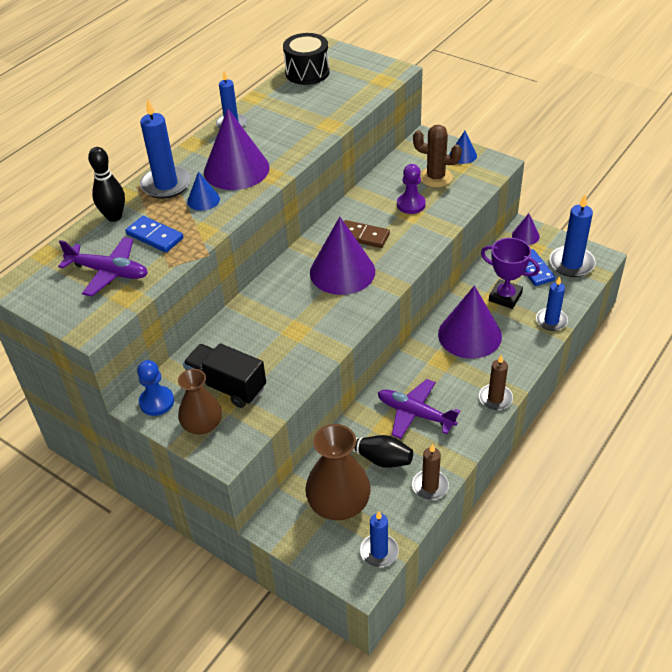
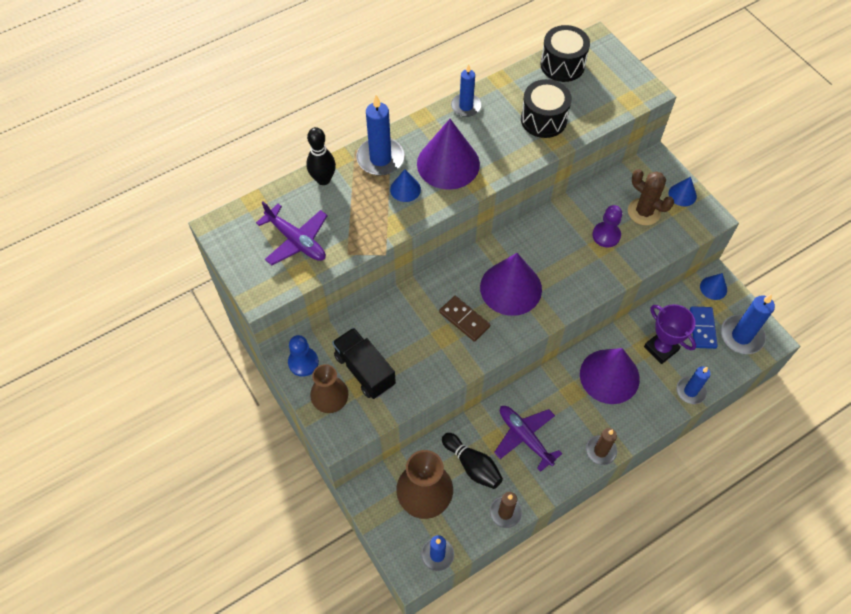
camera: 20 degrees right, 15 degrees up
blue domino [125,216,184,253] -> none
brown domino [344,220,390,248] -> brown domino moved to [439,296,490,342]
purple cone [512,213,540,245] -> blue cone [700,273,727,300]
none -> black drum [521,79,572,138]

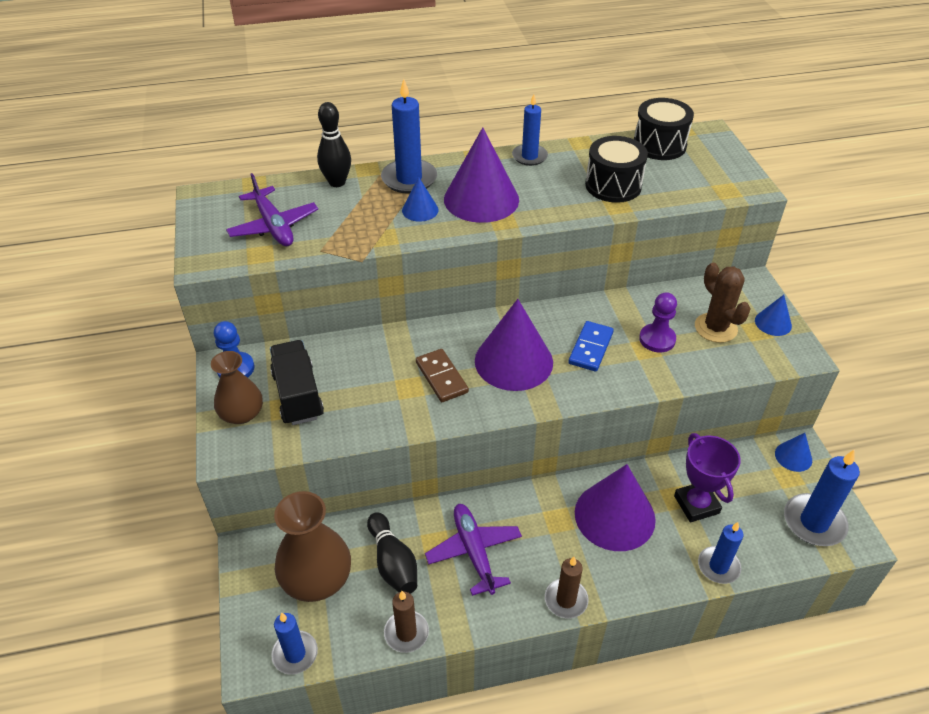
camera: 20 degrees right, 15 degrees down
blue domino [690,306,718,349] -> blue domino moved to [568,321,614,372]

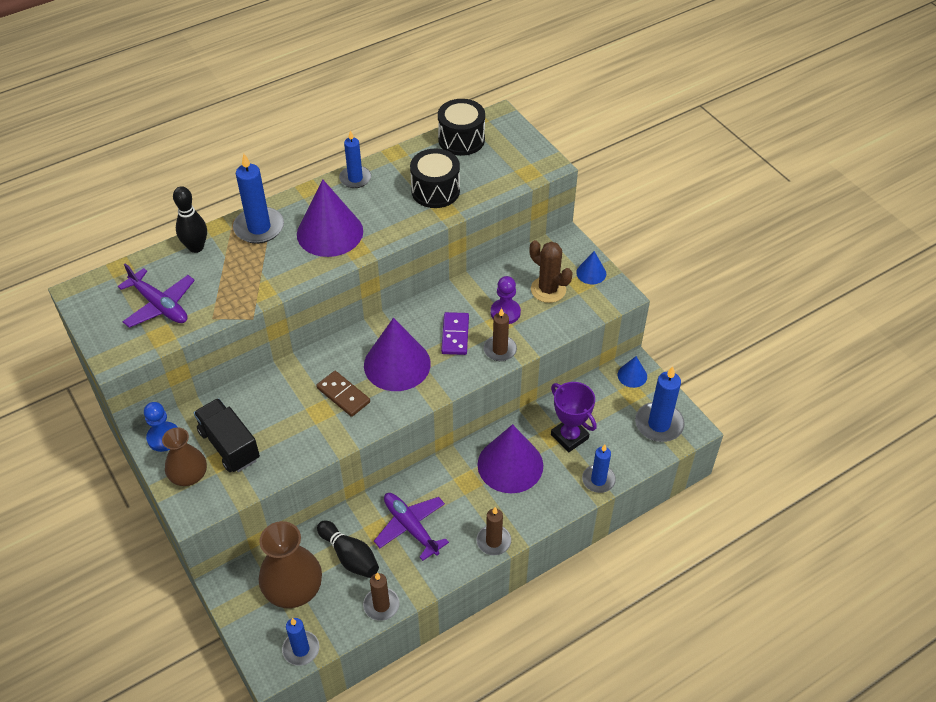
camera: 20 degrees left, 5 degrees up
blue cone [402,177,439,222] -> none
blue domino [568,321,614,372] -> purple domino [441,312,469,355]
none -> brown candle [484,308,517,361]

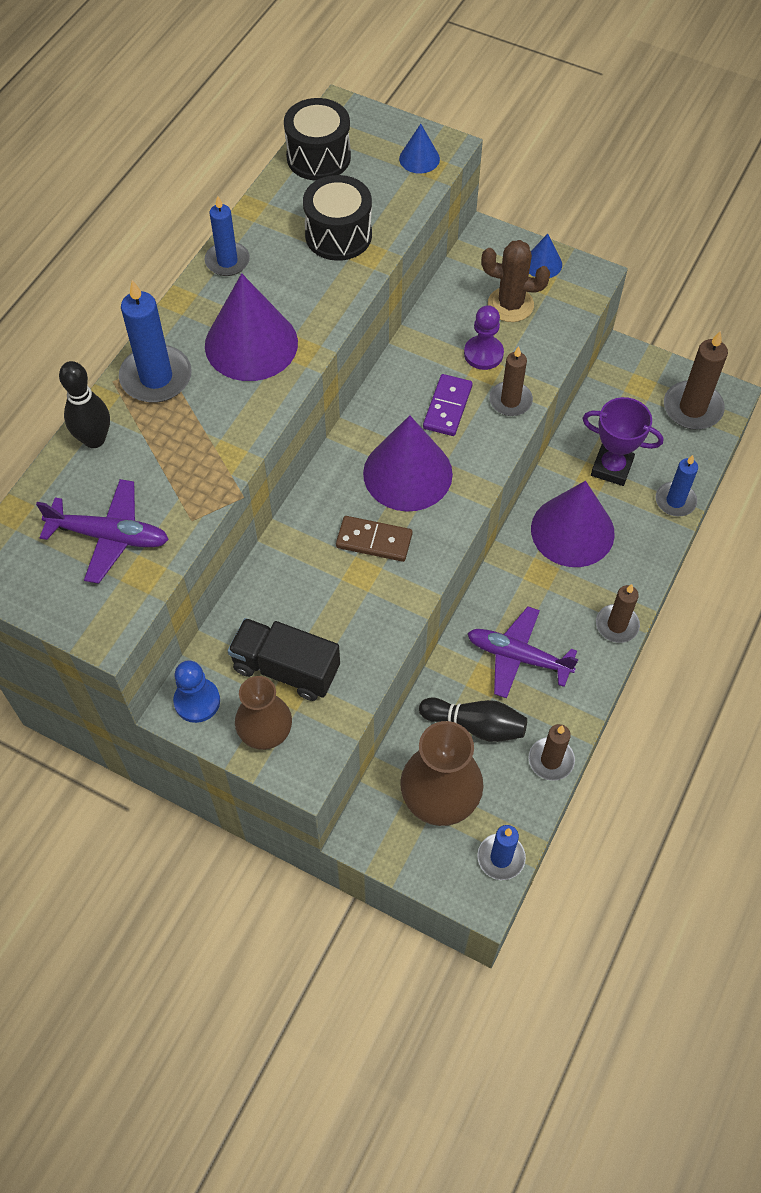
camera: 30 degrees left, 10 degrees up
purple domino [441,312,469,355] -> purple domino turned 45 degrees clockwise [423,374,473,436]
blue cone [618,356,647,388] -> blue cone moved to [399,124,440,173]
blue candle [635,366,685,442] -> brown candle [664,331,728,430]

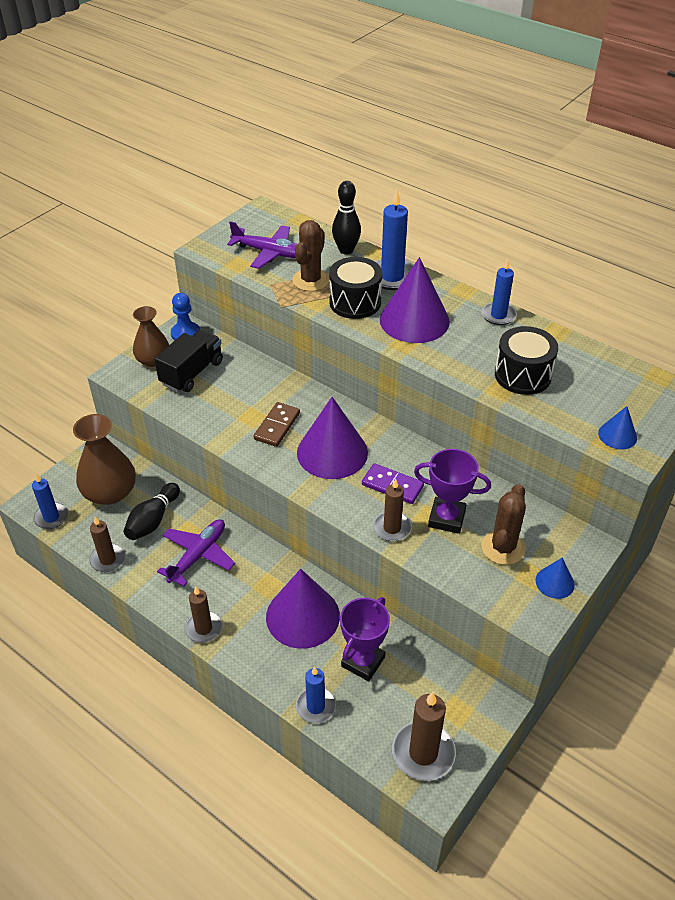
camera: 100 degrees right, 15 degrees down
purple plane [36,479,169,584] -> purple plane turned 90 degrees counterclockwise [227,221,297,269]
black drum [284,98,351,181] -> black drum moved to [329,257,382,319]
purple pawn [464,305,504,370] -> purple trophy [414,449,491,534]
none -> brown cactus [292,220,330,291]

